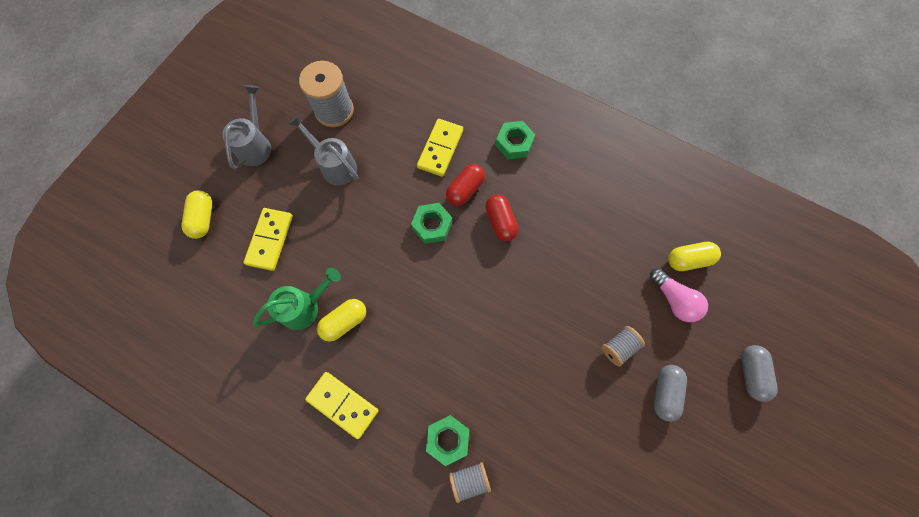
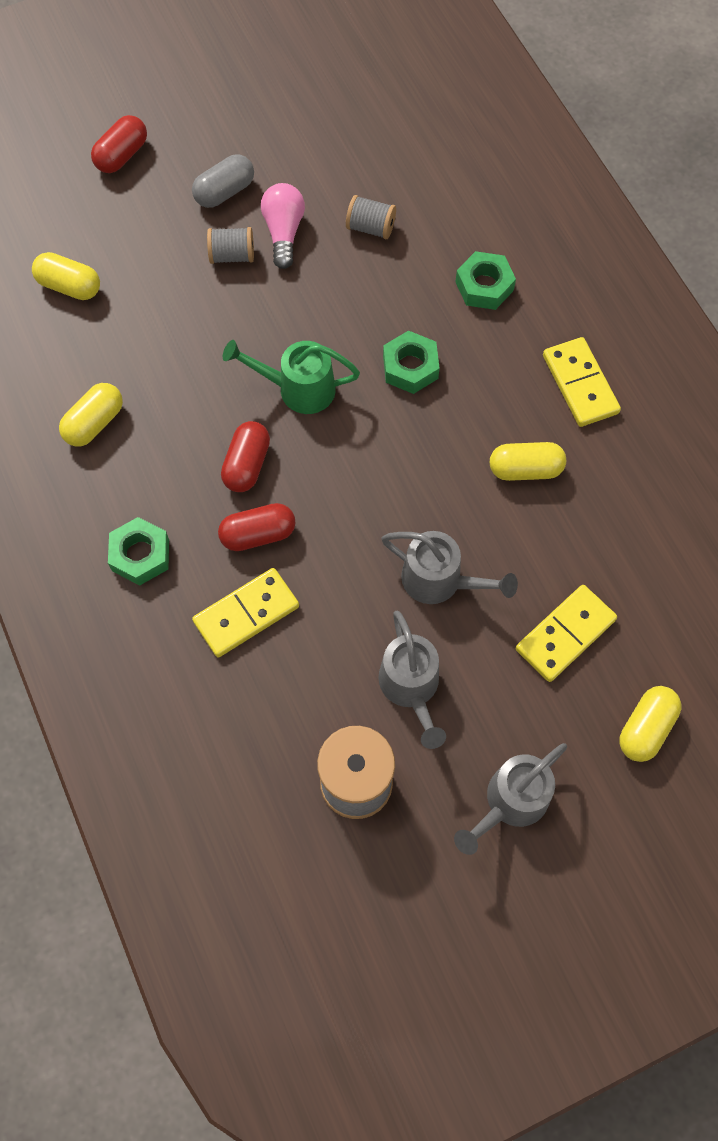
camera: 145 degrees left, 5 degrees down
green watering can [253,268,341,330] -> green watering can moved to [223,340,360,414]
green nut [411,203,452,244] -> green nut moved to [383,330,440,394]
grey spool [449,462,491,503] -> grey spool moved to [346,195,396,239]
pink light bulb [650,268,708,322] -> pink light bulb moved to [261,183,305,269]
grey capsule [741,345,778,402] -> red capsule [91,115,147,173]
none -> yellow capsule [59,383,123,446]
none -> grey watering can [382,531,518,604]

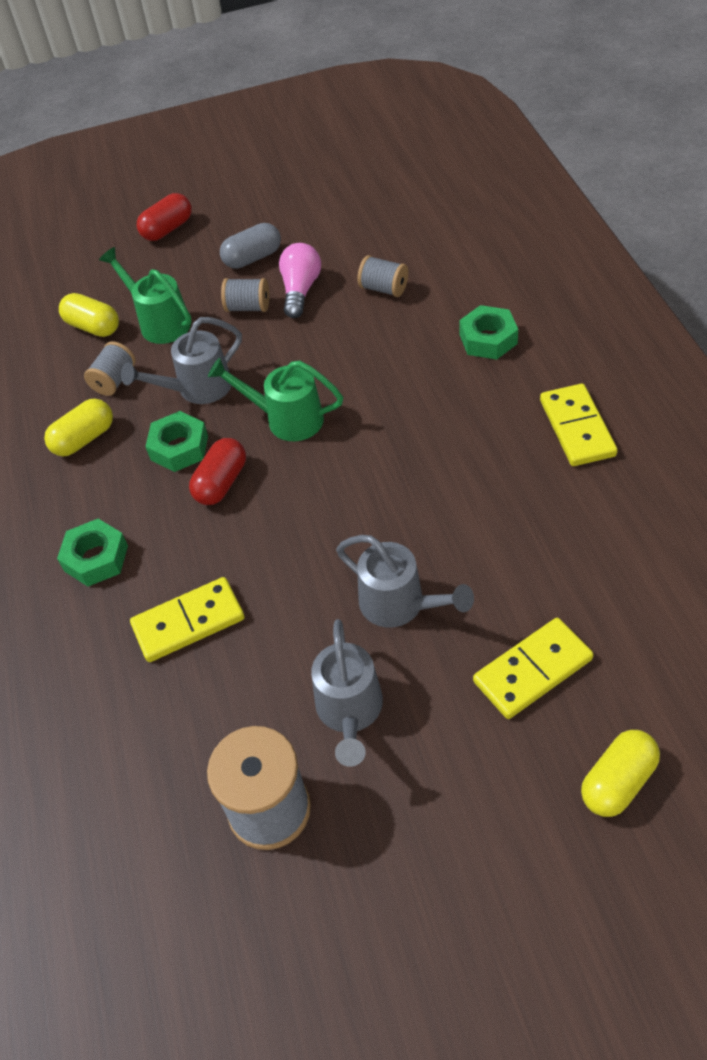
camera: 15 degrees right, 15 degrees down
red capsule [218,503,295,551] -> none
green nut [383,330,440,394] -> green nut moved to [145,411,208,472]
grey watering can [454,743,567,855] -> grey watering can moved to [121,317,242,404]
yellow capsule [490,442,566,481] -> none
none -> grey spool [84,341,136,396]
none -> green watering can [99,247,192,344]

